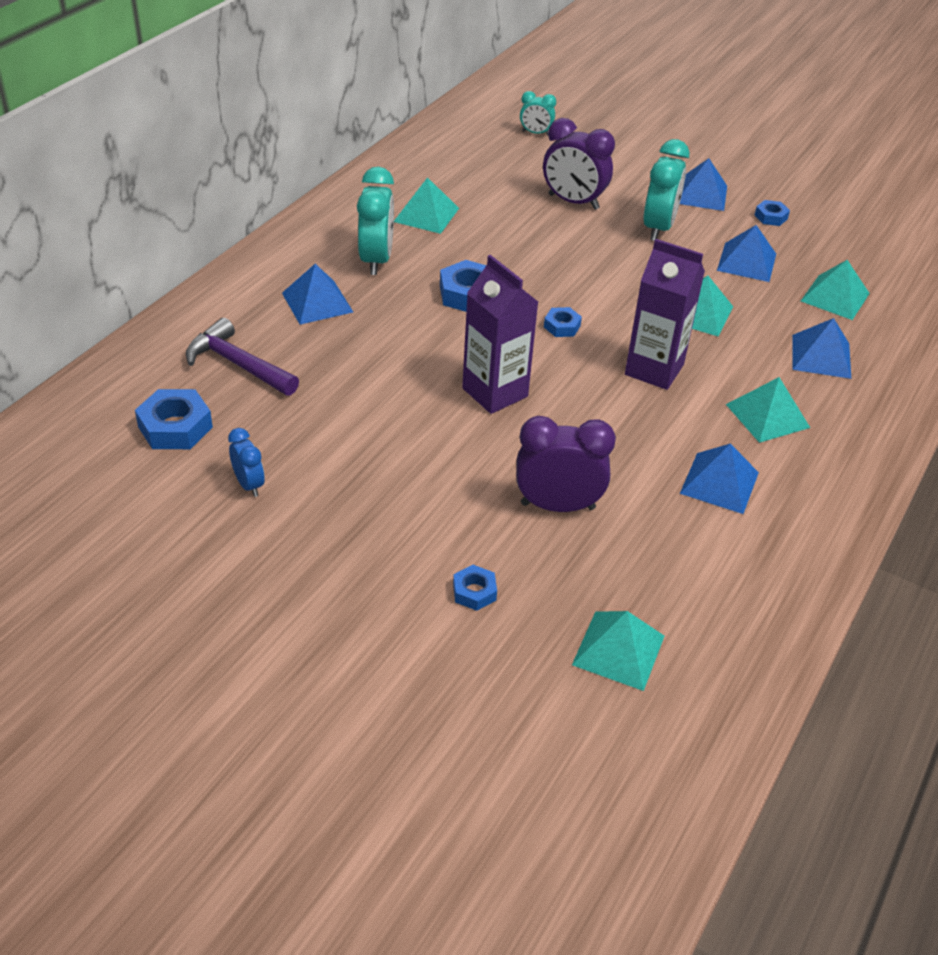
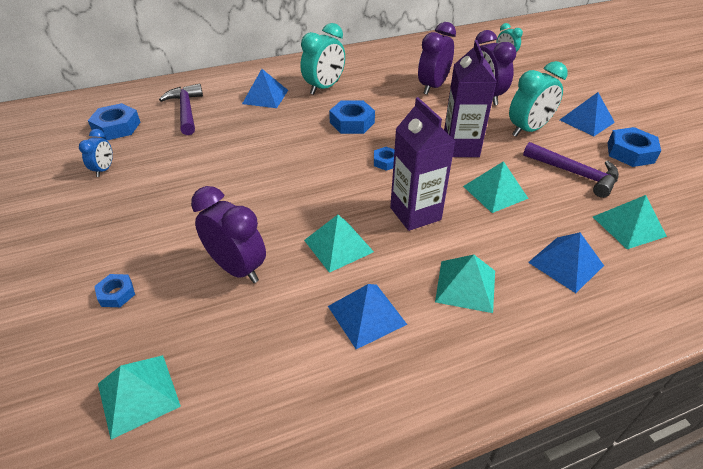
camera: 40 degrees right, 0 degrees up
turquoise pyramid [394,177,459,234] -> turquoise pyramid moved to [304,215,374,273]
purple carton [462,255,538,414] -> purple carton moved to [444,40,497,157]
blue pyramid [717,225,776,282] -> purple hammer [523,142,619,198]
blue nut [755,200,790,226] -> blue nut [608,127,661,167], size x1.74
none -> purple clock [418,22,456,95]

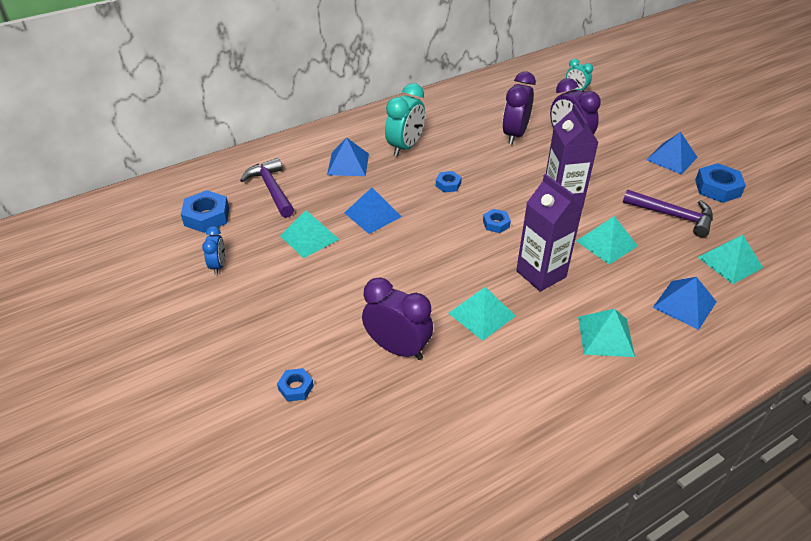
camera: 10 degrees left, 0 degrees up
turquoise pyramid [98,355,181,440] -> turquoise pyramid moved to [280,210,340,258]
blue pyramid [328,284,407,349] -> blue pyramid moved to [345,188,402,234]
blue nut [329,100,375,134] -> blue nut [436,171,462,193], size x0.57
turquoise clock [509,61,567,136] -> none

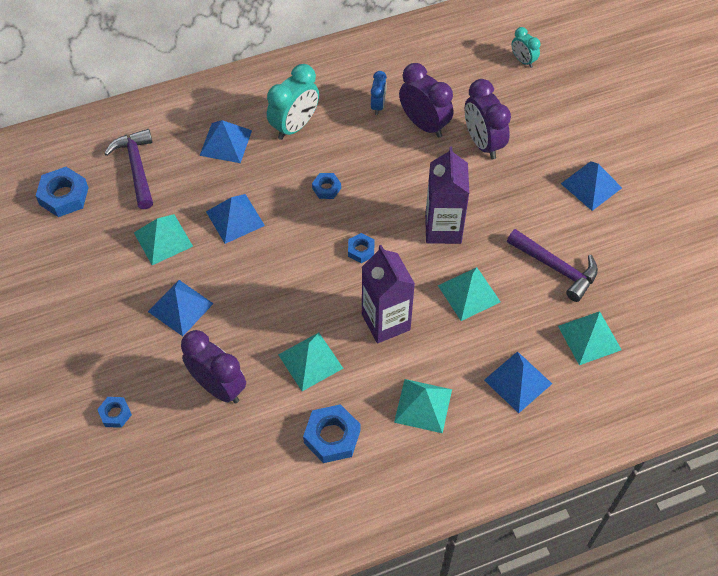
camera: 10 degrees right, 15 degrees up
blue clock [202,226,225,275] -> blue clock moved to [371,71,387,115]
purple clock [502,72,536,145] -> purple clock turned 105 degrees clockwise [399,63,453,138]
blue nut [695,163,746,203] -> blue nut moved to [303,404,360,463]
none -> blue pyramid [148,280,214,336]

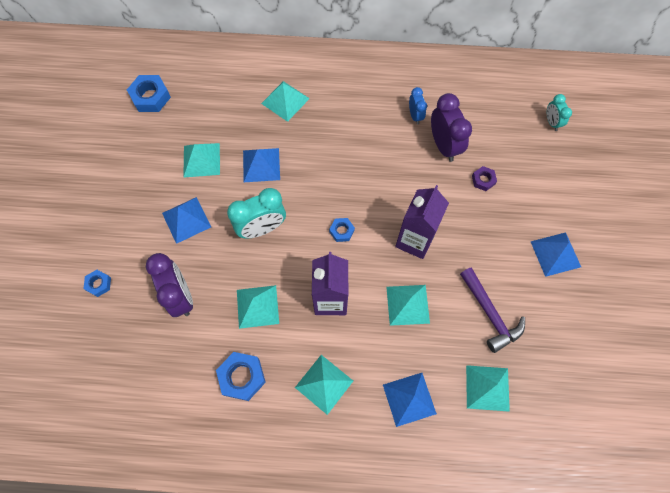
camera: 25 degrees right, 10 degrees up
purple hammer [104,129,153,209] -> none
blue pyramid [199,120,252,163] -> turquoise pyramid [261,81,310,122]
turquoise clock [267,64,319,140] -> turquoise clock moved to [227,188,286,239]
blue nut [312,173,341,199] -> none
blue clock [371,71,387,115] -> blue clock turned 45 degrees counterclockwise [409,87,427,124]
purple clock [465,79,511,159] -> purple nut [472,166,497,191]

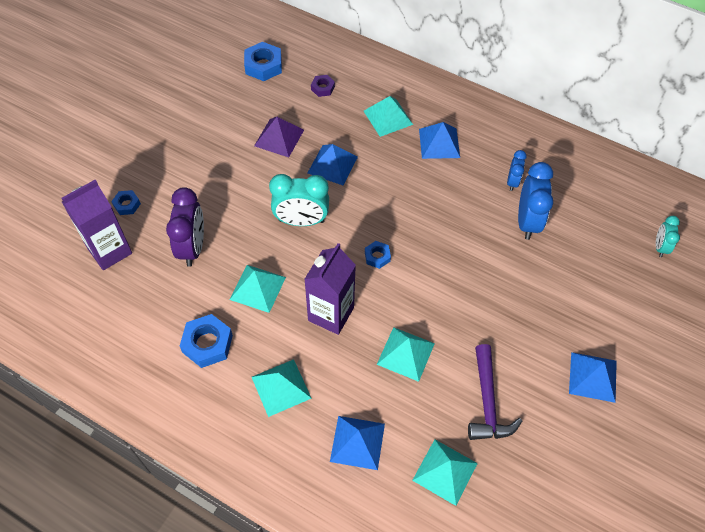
camera: 25 degrees right, 10 degrees down
blue pyramid [162,197,211,244] -> blue pyramid moved to [419,122,460,159]
turquoise pyramid [183,143,220,178] -> purple pyramid [254,117,304,157]
purple carton [395,185,449,259] -> purple carton moved to [61,180,132,270]
purple clock [431,93,472,162] -> blue clock [518,162,553,240]
purple nut [472,166,497,191] -> purple nut moved to [311,75,335,97]

